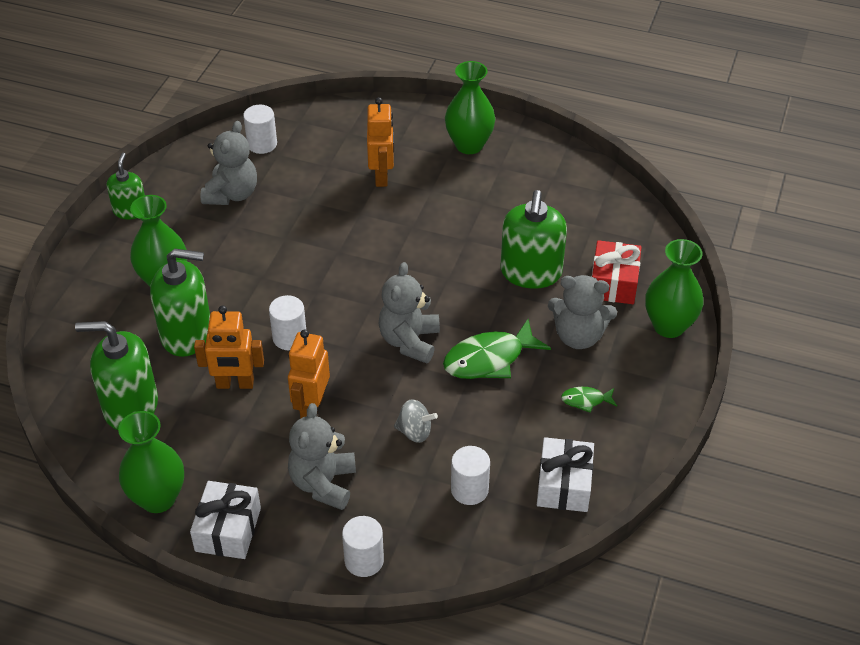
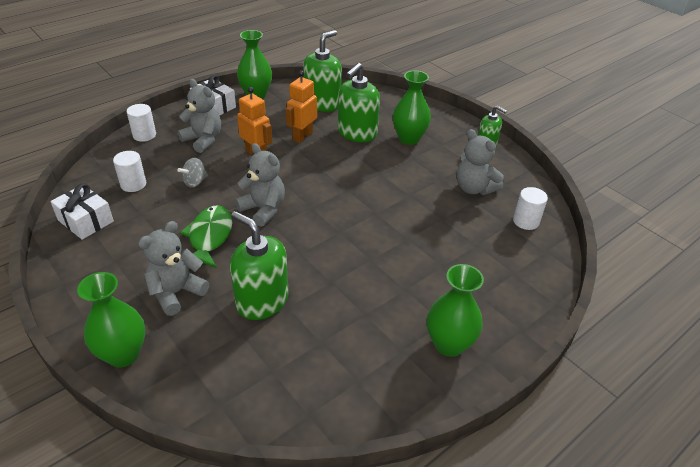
camera: 120 degrees right, 5 degrees down
white cylinder [269,295,306,350] -> none
orange robot [367,97,394,187] -> none
green fish [561,387,617,413] -> none
red gift [592,240,641,304] -> none

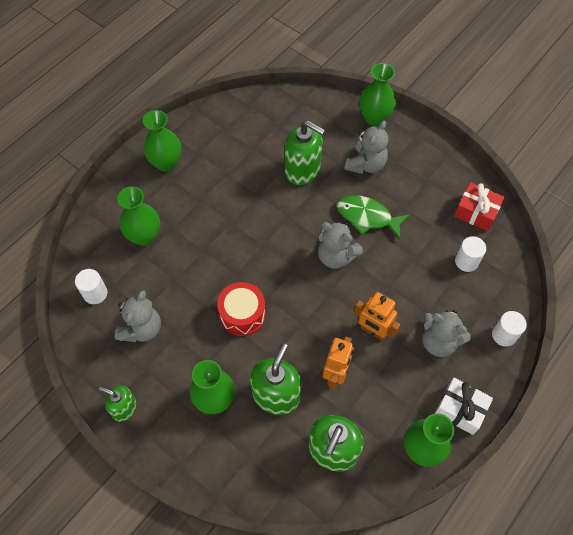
camera: 170 degrees right, 20 degrees up
white gift [50,183,114,240] -> red gift [454,182,505,231]
grey spinning top [177,158,208,188] -> none
green fish [180,205,233,268] -> green fish turned 120 degrees clockwise [337,195,410,239]
grey teddy bear [457,129,504,195] -> grey teddy bear turned 75 degrees clockwise [115,290,161,342]
none -> green vase [117,186,160,246]
none -> red drum [217,282,266,336]

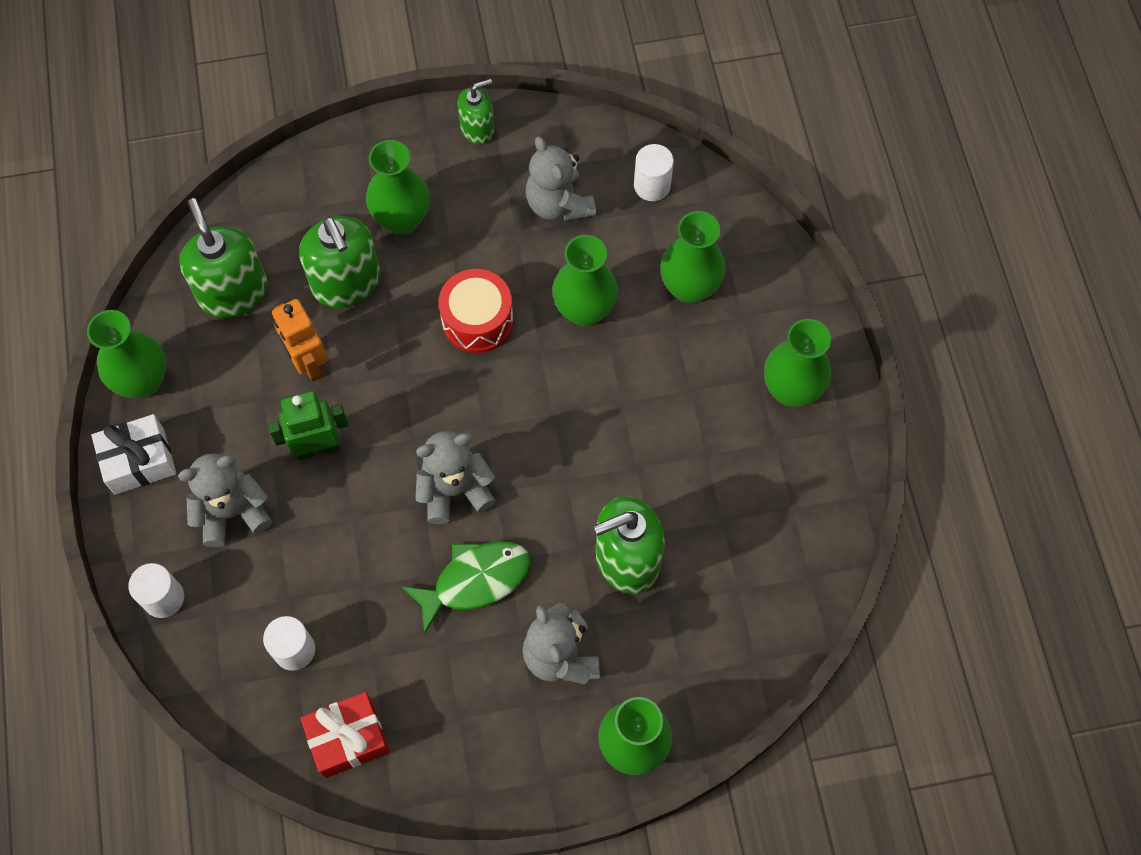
camera: 130 degrees right, 5 degrees up
orange robot [354,292,400,341] -> green robot [268,391,348,460]
none -> green vase [552,235,618,326]

